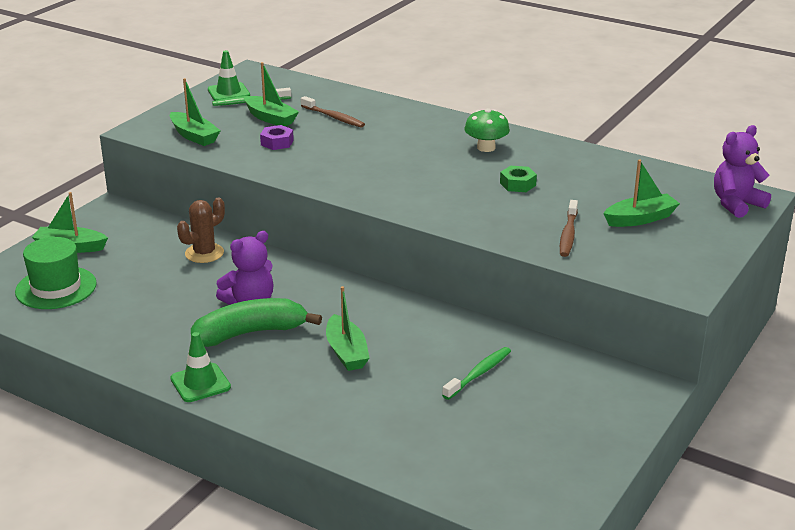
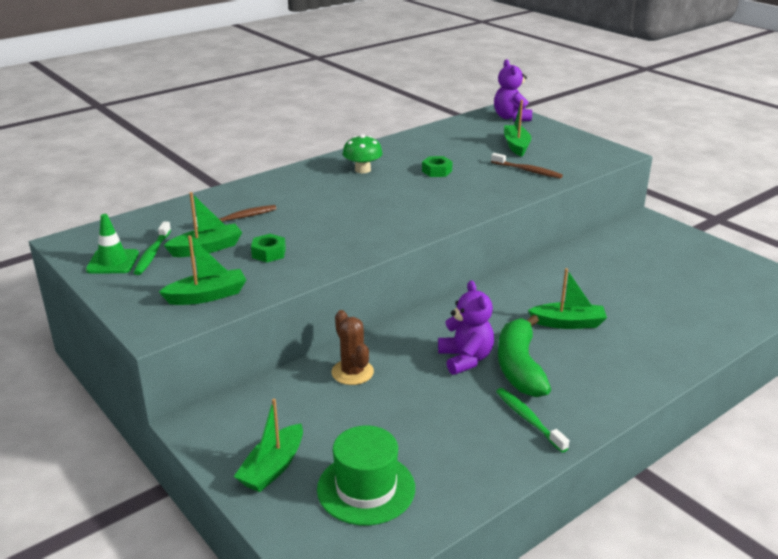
camera: 70 degrees left, 0 degrees up
green traffic cone [170,332,231,402] -> none
purple nut [260,125,294,150] -> green nut [251,234,286,263]
green toothbrush [442,347,511,400] -> green toothbrush moved to [496,388,569,453]

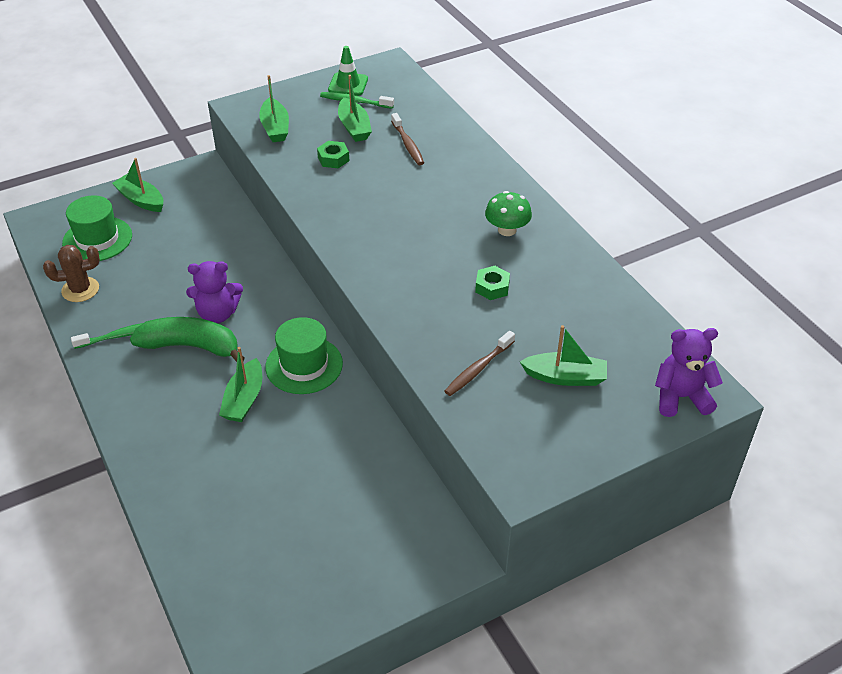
camera: 100 degrees right, 15 degrees up
brown cactus [332,310,374,385] -> brown cactus moved to [43,245,100,302]
none -> green hat [265,317,343,394]

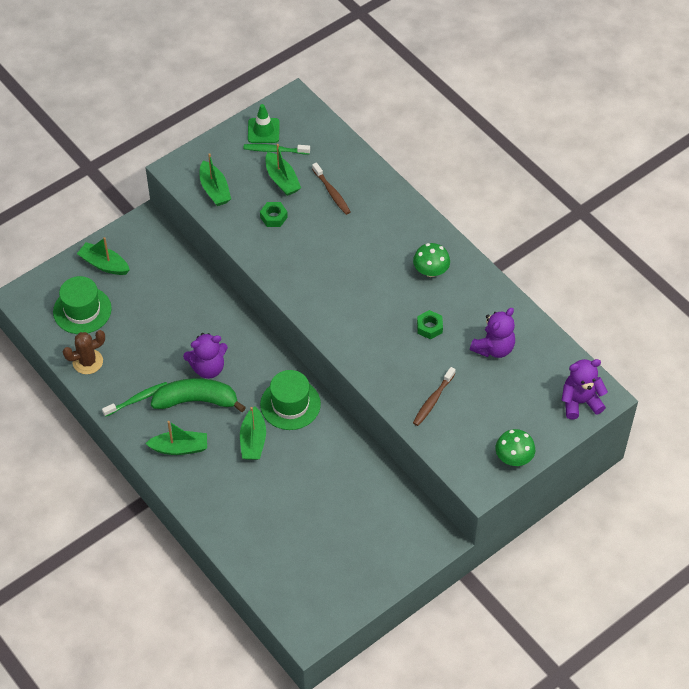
camera: 10 degrees left, 10 degrees up
green boat [520,325,607,386] -> green boat moved to [145,421,207,455]
none -> purple teddy bear [470,308,515,358]
none -> green mushroom [496,429,535,466]

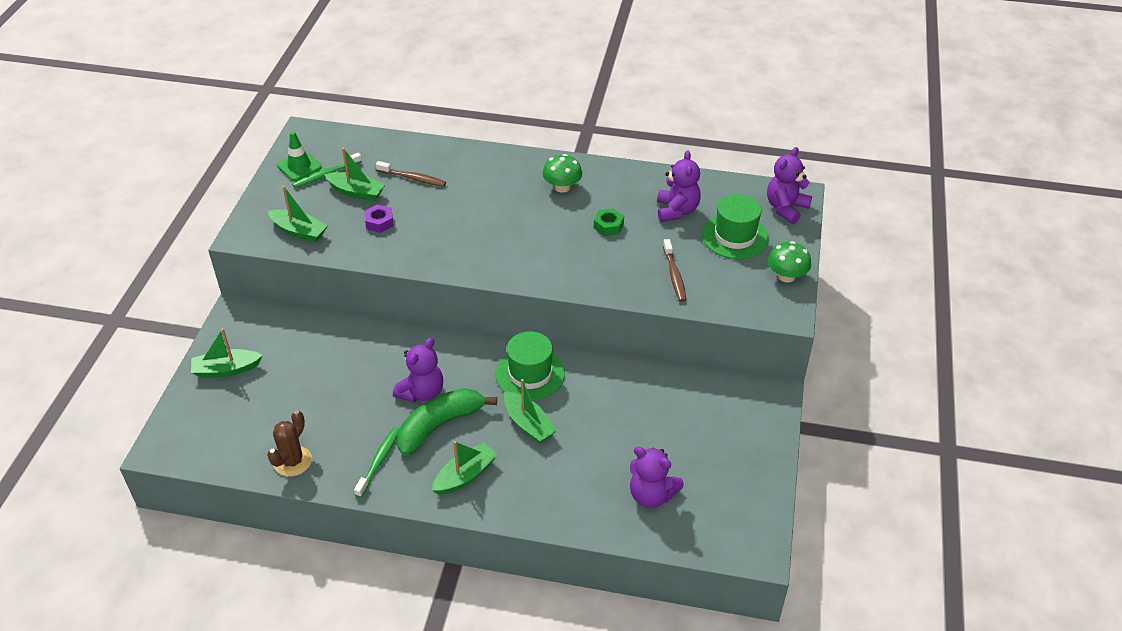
camera: 40 degrees left, 10 degrees down
green hat [53,276,112,334] -> green hat moved to [702,194,769,259]
green nut [260,202,288,227] -> purple nut [364,204,394,233]
none -> purple teddy bear [630,447,684,508]

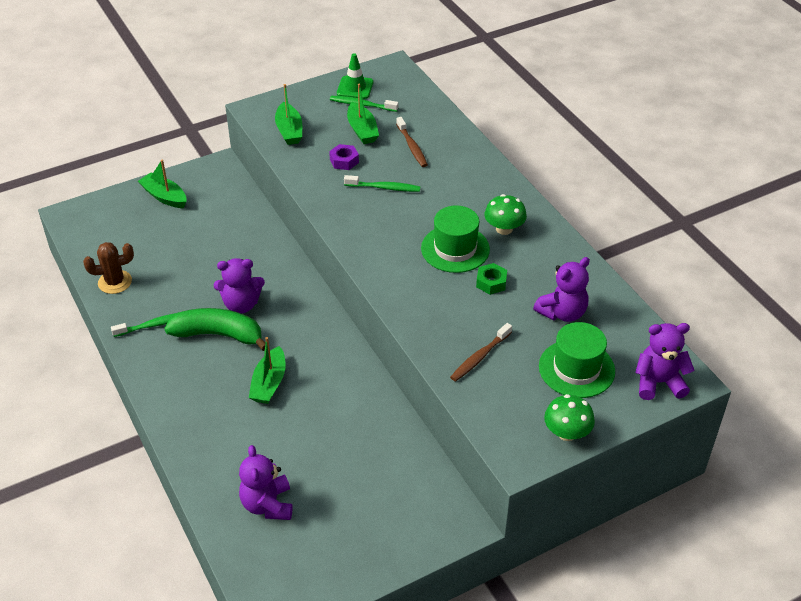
camera: 50 degrees right, 0 degrees up
green boat [432,441,498,495] -> none
green hat [496,331,565,401] -> green hat moved to [421,205,490,273]
none -> green toothbrush [344,175,420,192]

